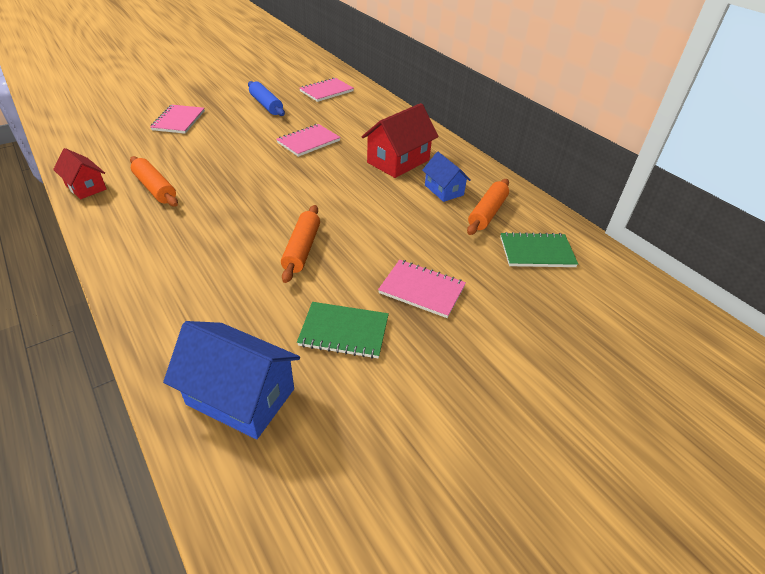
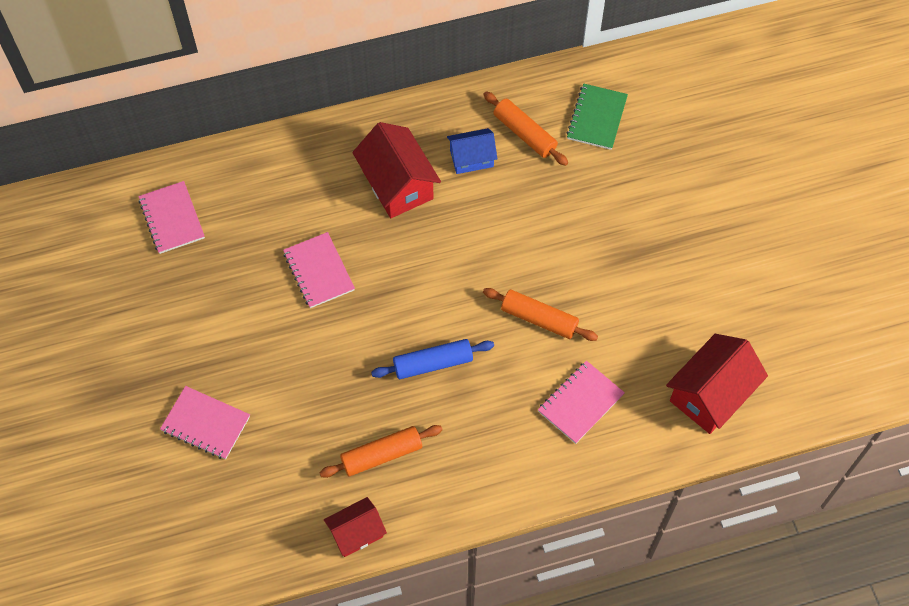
camera: 70 degrees left, 20 degrees up
blue house [163,321,300,439] -> red house [666,334,768,434]
blue rolling pin [248,81,285,116] -> blue rolling pin moved to [371,339,494,379]
green notebook [297,302,389,359] -> none
pink notebook [378,260,466,318] -> pink notebook moved to [538,361,625,444]

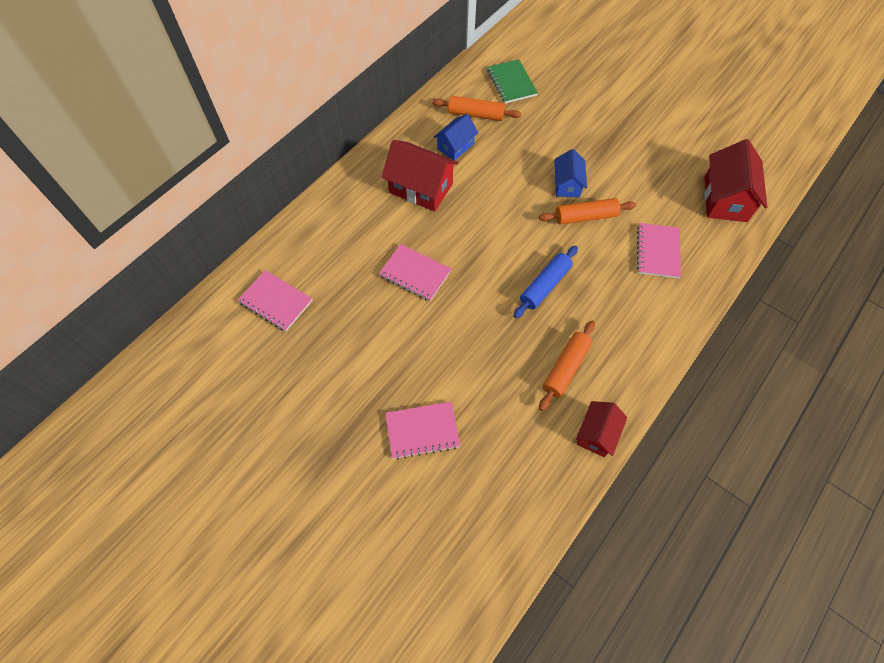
camera: 35 degrees left, 0 degrees up
none -> blue house [554,149,587,197]

